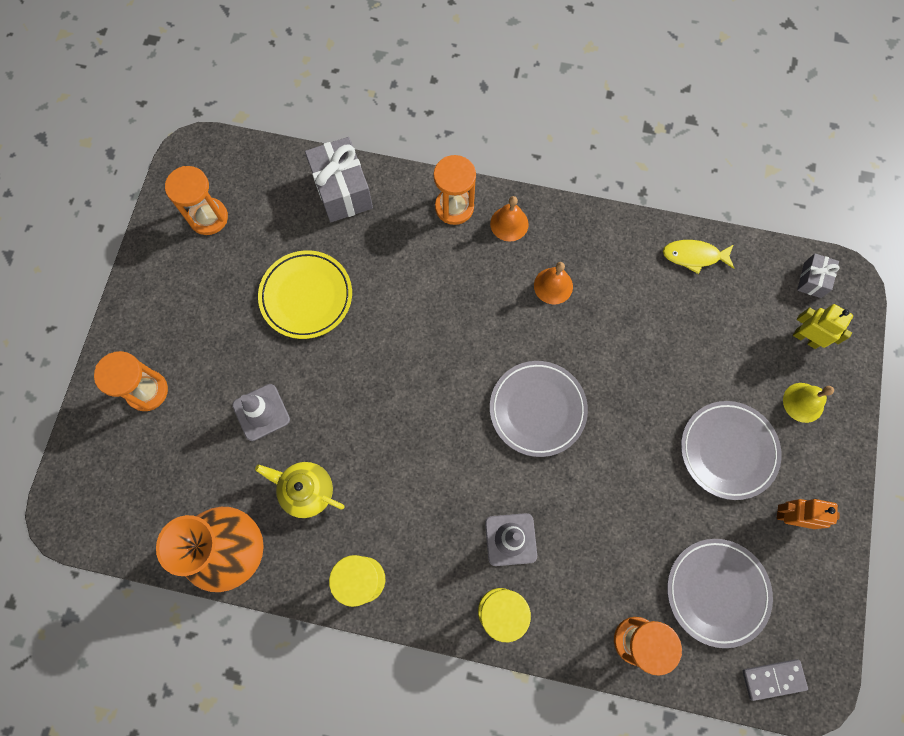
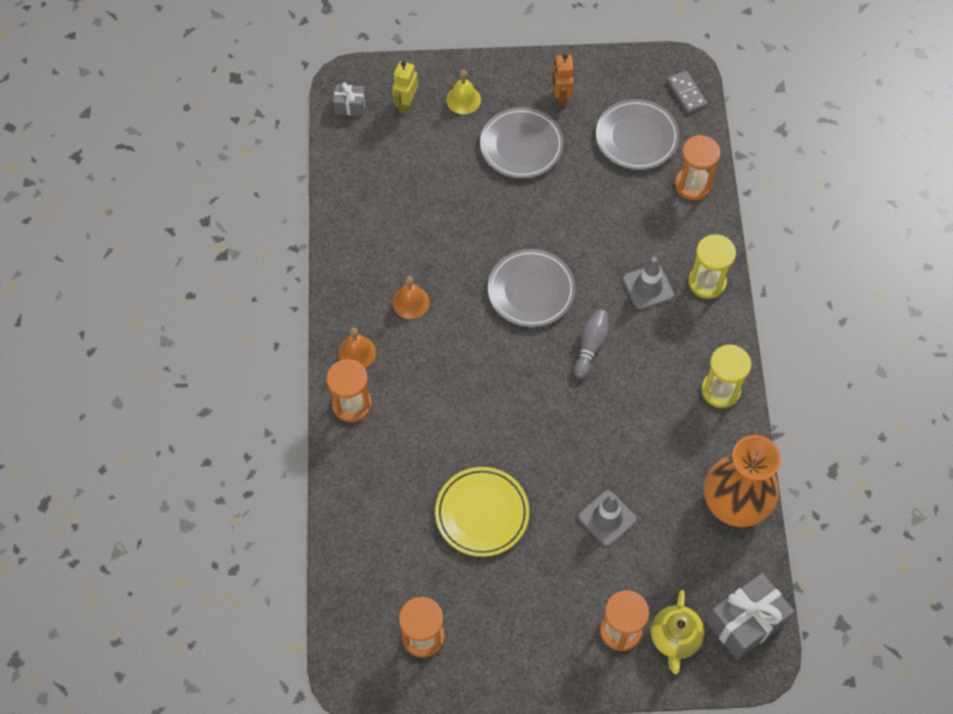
camera: 105 degrees left, 10 degrees down
yellow teapot [255,462,344,518] -> yellow teapot moved to [651,590,704,674]
grey gift [305,137,373,222] -> grey gift moved to [706,573,795,660]
yellow fish [663,240,734,274] -> none
none -> grey bowling pin [574,309,609,379]

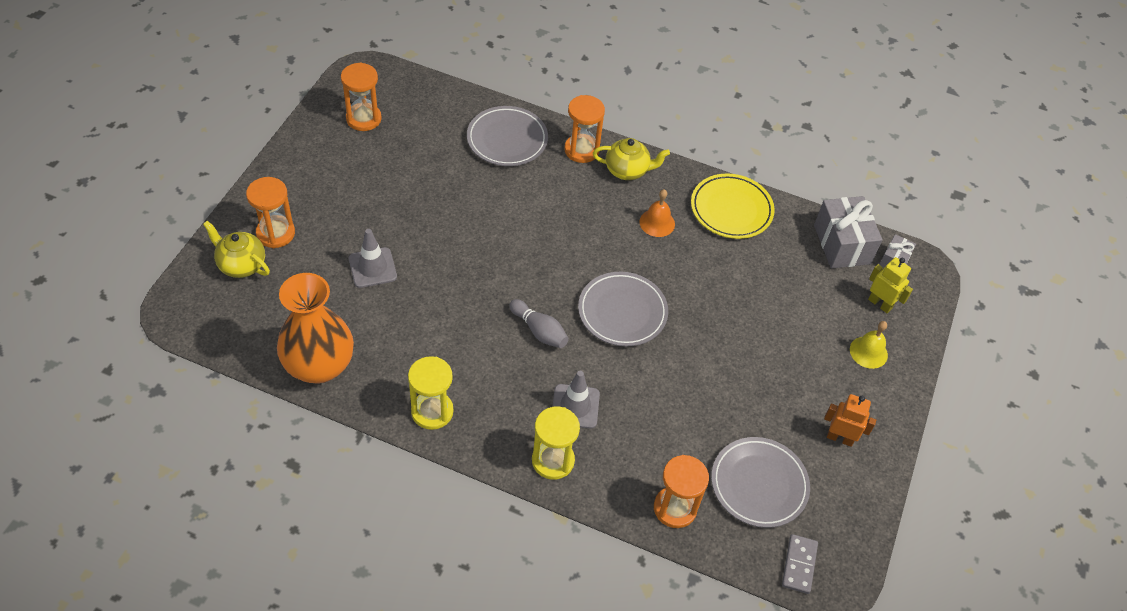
camera: 110 degrees right, 10 degrees down
orange bell [338,327,376,368] -> yellow teapot [593,138,670,180]
yellow plate [435,467,529,557] -> yellow plate moved to [691,173,775,239]
grey plate [480,107,564,178] -> grey plate moved to [467,106,548,166]
grey domino [667,71,707,113] -> grey domino turned 75 degrees counterclockwise [782,534,818,594]
grey gift [706,573,795,660] -> grey gift moved to [814,196,883,268]

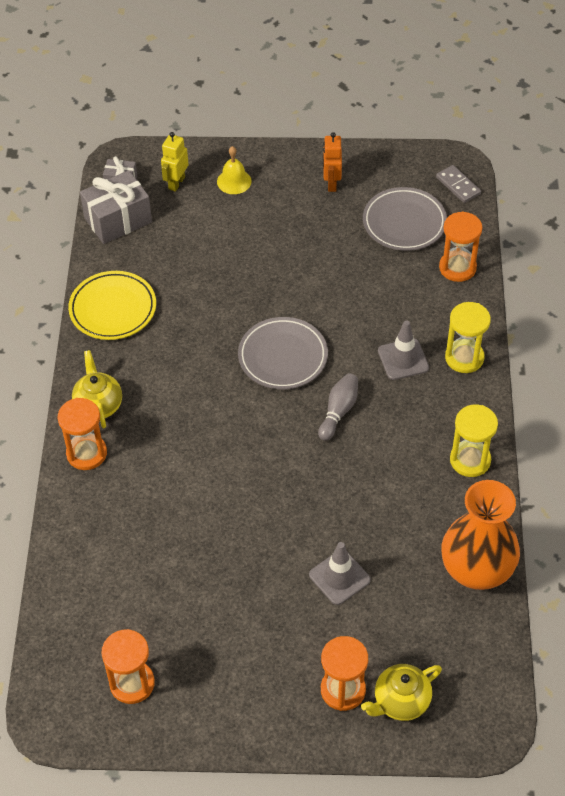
camera: 105 degrees left, 0 degrees up
yellow teapot [203,221,270,278] -> yellow teapot turned 45 degrees clockwise [361,664,442,721]
grey plate [467,106,548,166] -> none
orange bell [639,189,675,237] -> none
grey domino [782,534,818,594] -> grey domino turned 60 degrees clockwise [436,165,481,203]

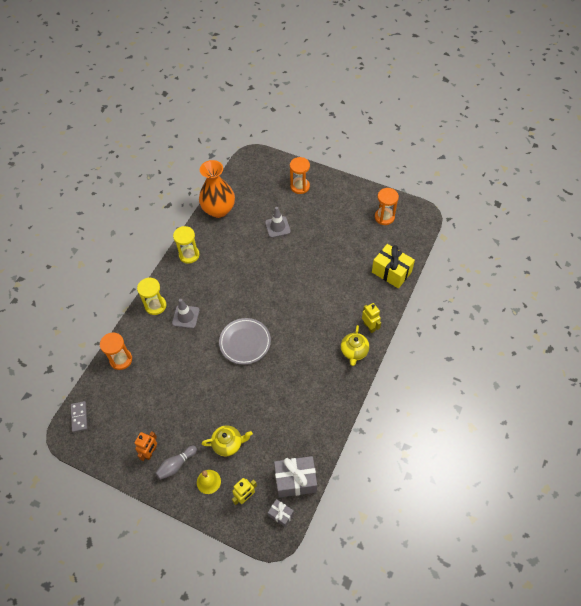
camera: 155 degrees left, 5 degrees up
orange hourglass [57,398,107,470] -> yellow robot [362,303,381,333]
yellow plate [68,271,156,340] -> none
grey bowling pin [318,373,358,441] -> grey bowling pin moved to [156,446,197,480]
yellow teapot [361,664,442,721] -> yellow teapot moved to [201,425,253,456]
grey plate [363,187,447,251] -> none
none -> yellow gift [372,244,415,289]

